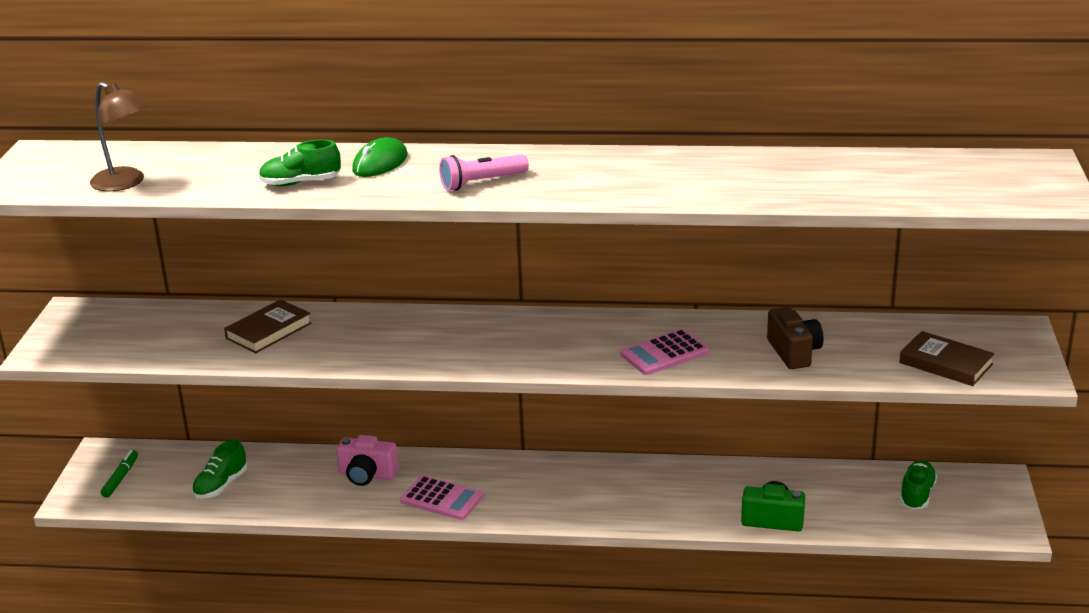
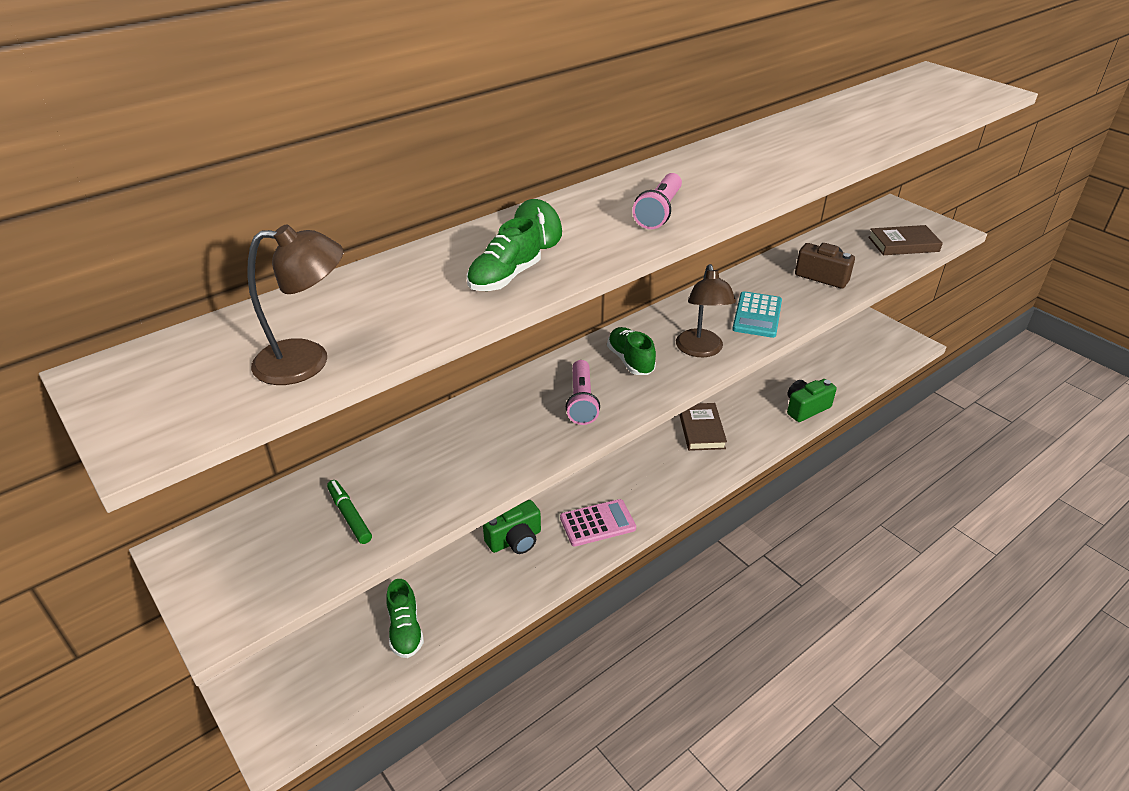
camera: 45 degrees left, 10 degrees up
green marker [101,450,138,498] -> green marker moved to [327,480,372,544]
brown book [224,299,312,353] -> brown book moved to [679,403,727,451]
pink camera [336,435,398,486] -> green camera [483,500,541,554]
pink calculator [620,329,709,375] -> turquoise calculator [732,291,782,338]
green shoe [900,460,937,510] -> green shoe moved to [607,327,656,375]
none -> pink flashlight [566,360,600,425]
none -> brown lamp [676,264,736,357]

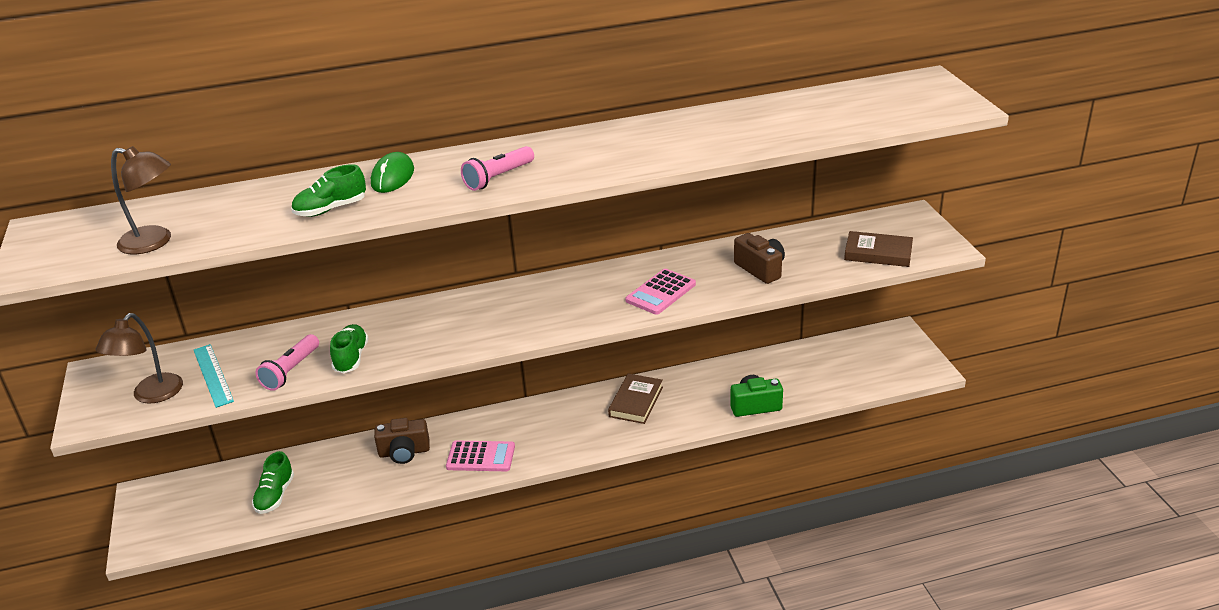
camera: 25 degrees right, 5 degrees down
green marker [327,480,372,544] -> turquoise ruler [194,344,234,408]
green camera [483,500,541,554] -> brown camera [374,418,430,464]
pink flashlight [566,360,600,425] -> pink flashlight moved to [255,334,319,391]
green shoe [607,327,656,375] -> green shoe moved to [330,324,369,373]
brown lamp [676,264,736,357] -> brown lamp moved to [96,313,183,404]
turquoise calculator [732,291,782,338] -> pink calculator [625,269,696,315]

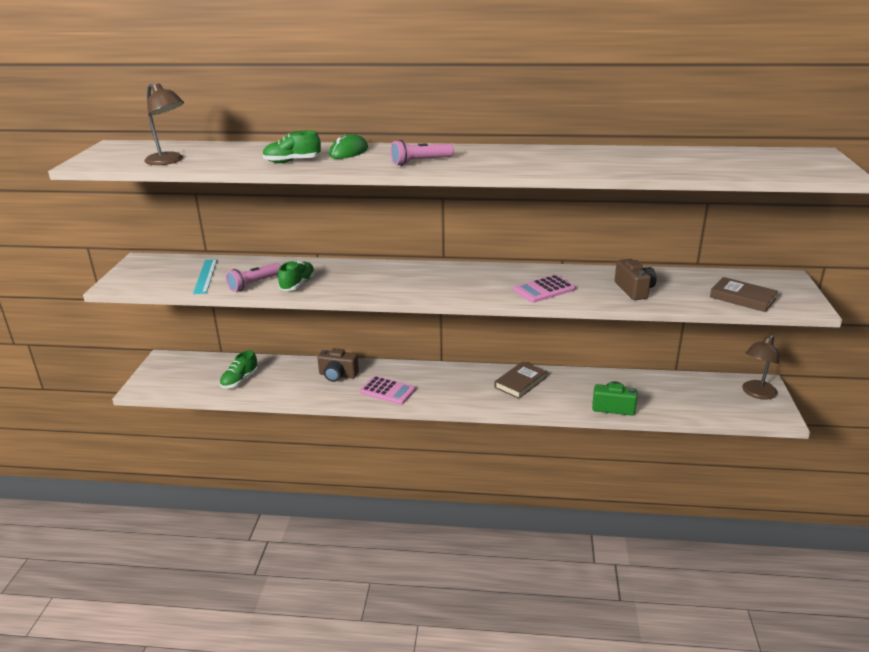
camera: 20 degrees right, 5 degrees down
brown lamp [96,313,183,404] -> brown lamp moved to [742,335,779,400]

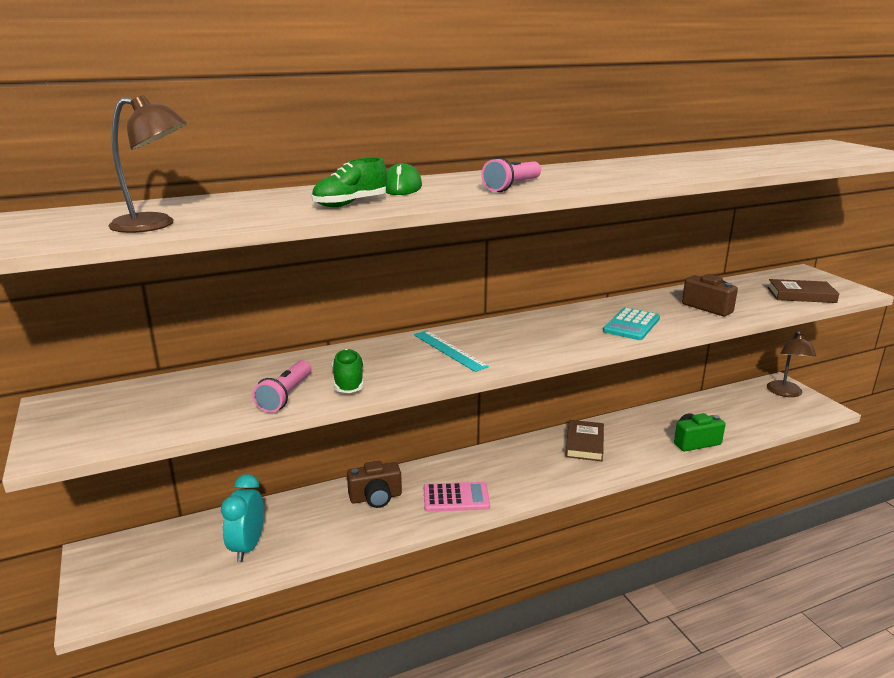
camera: 30 degrees left, 5 degrees down
turquoise ruler [193,259,217,294] -> turquoise ruler moved to [414,331,489,372]
green shoe [220,350,258,388] -> turquoise clock [221,474,264,562]
pink calculator [514,275,576,303] -> turquoise calculator [603,307,660,340]

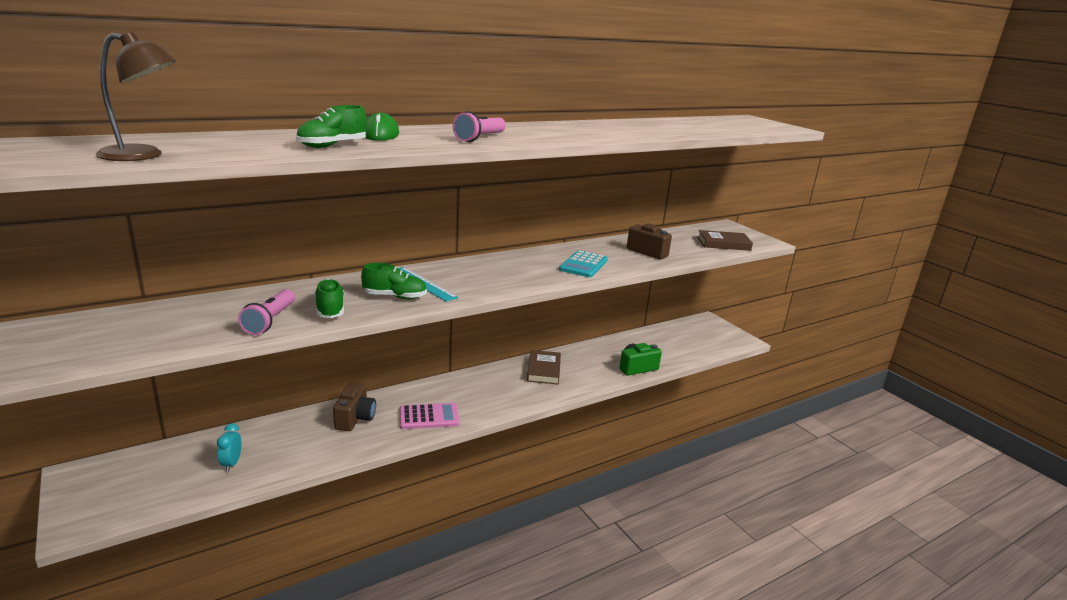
camera: 10 degrees left, 0 degrees up
turquoise clock [221,474,264,562] -> turquoise clock [217,423,241,472], size x0.60
brown camera [347,461,402,508] -> brown camera turned 60 degrees counterclockwise [333,383,376,431]
brown lamp [767,331,816,397] -> none
none -> green shoe [361,263,427,299]

